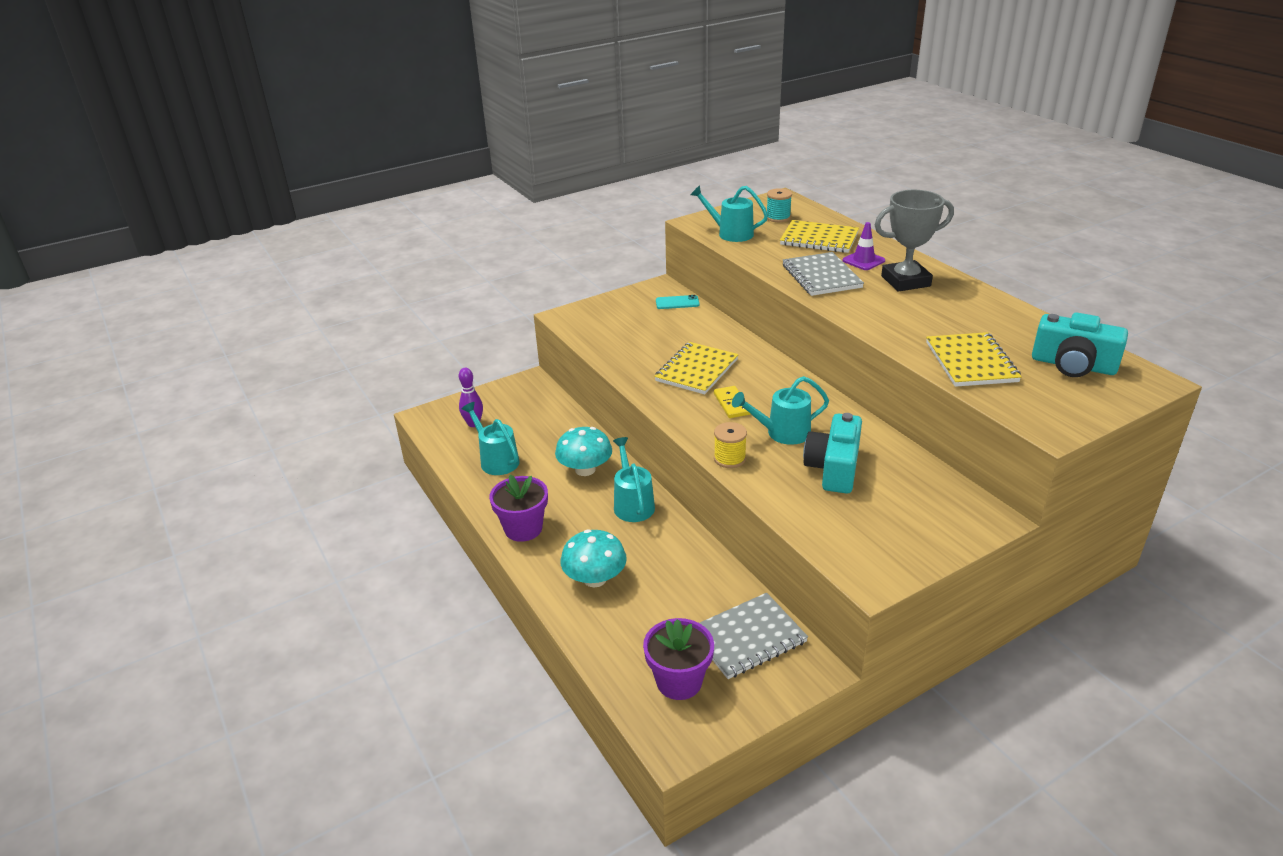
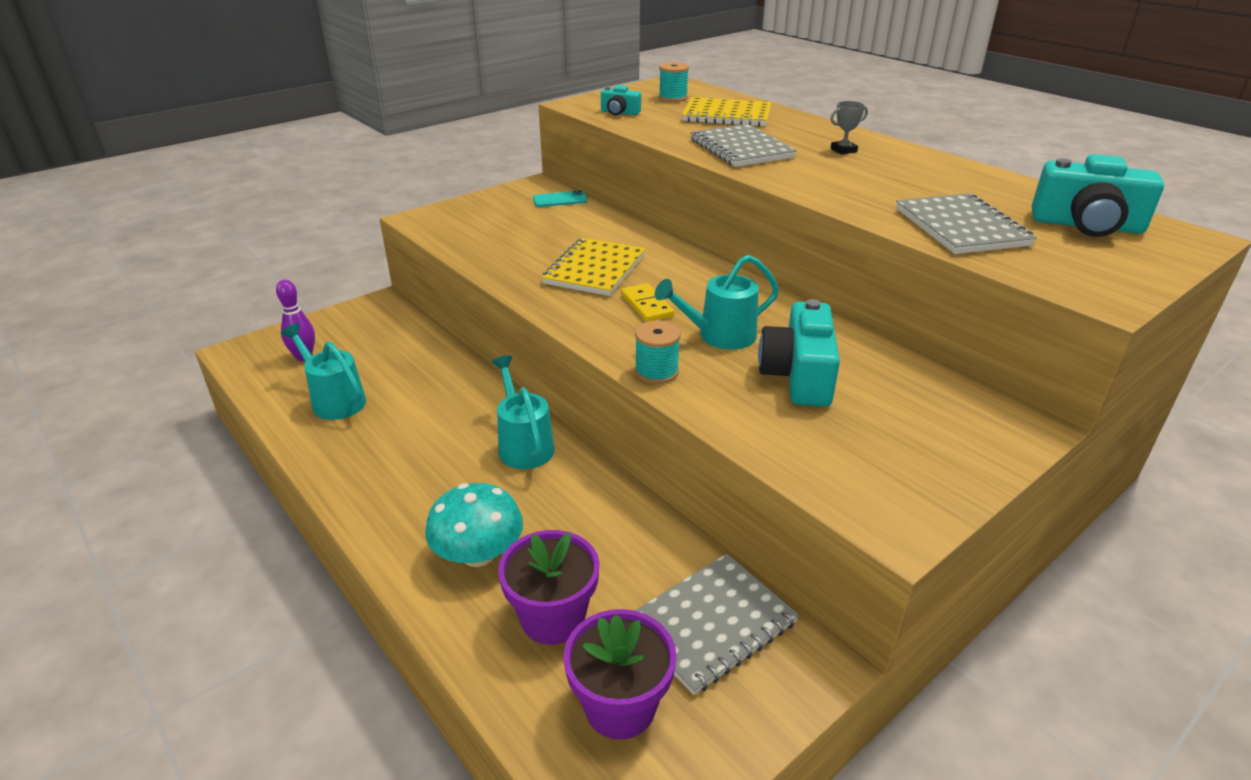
camera: 10 degrees left, 0 degrees up
purple flower pot [489,475,548,542] -> purple flower pot moved to [498,530,600,645]
turquoise mushroom [555,427,612,476] -> none
turquoise watering can [690,185,768,242] -> turquoise camera [601,85,641,115]
yellow spool [714,422,747,468] -> turquoise spool [635,321,681,384]
purple traffic cone [843,222,885,270] -> none
grey trophy [875,190,954,292] -> grey trophy [830,101,868,155], size x0.43
yellow notebook [926,332,1022,387] -> grey notebook [896,193,1037,254]

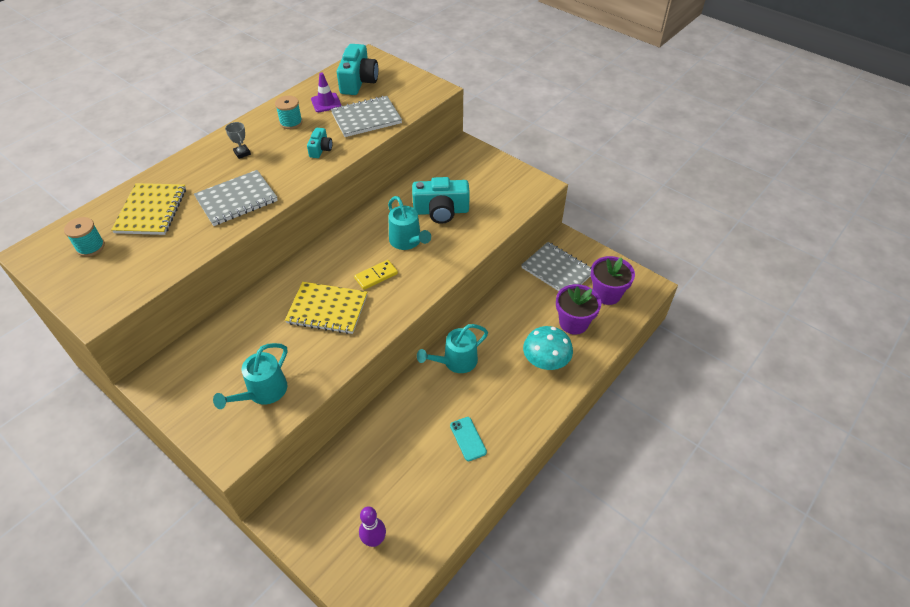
camera: 100 degrees left, 15 degrees up
turquoise watering can [281,323,366,420] -> turquoise watering can moved to [213,343,288,409]
turquoise phone [533,190,587,207] -> turquoise phone moved to [450,417,487,461]
turquoise camera [601,85,641,115] -> turquoise camera moved to [307,128,332,158]
turquoise spool [635,321,681,384] -> turquoise spool moved to [275,96,302,129]
none -> purple traffic cone [311,73,341,112]

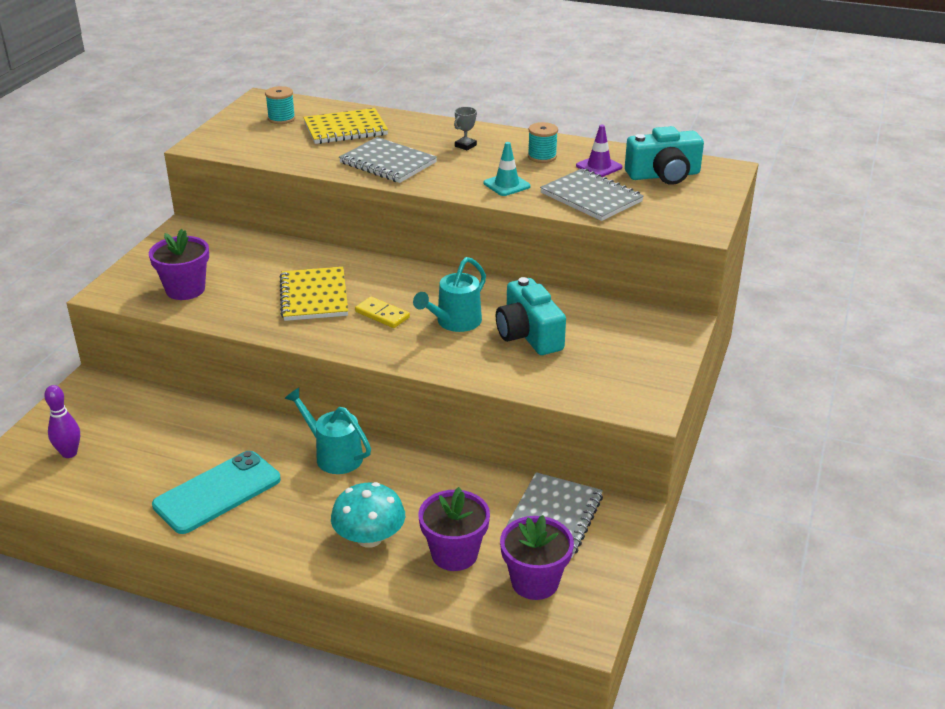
camera: 70 degrees right, 15 degrees down
turquoise watering can [213,343,288,409] -> purple flower pot [149,229,209,300]
turquoise camera [307,128,332,158] -> turquoise traffic cone [484,142,531,196]
turquoise phone [450,417,487,461] -> turquoise phone [152,451,281,534], size x1.98

